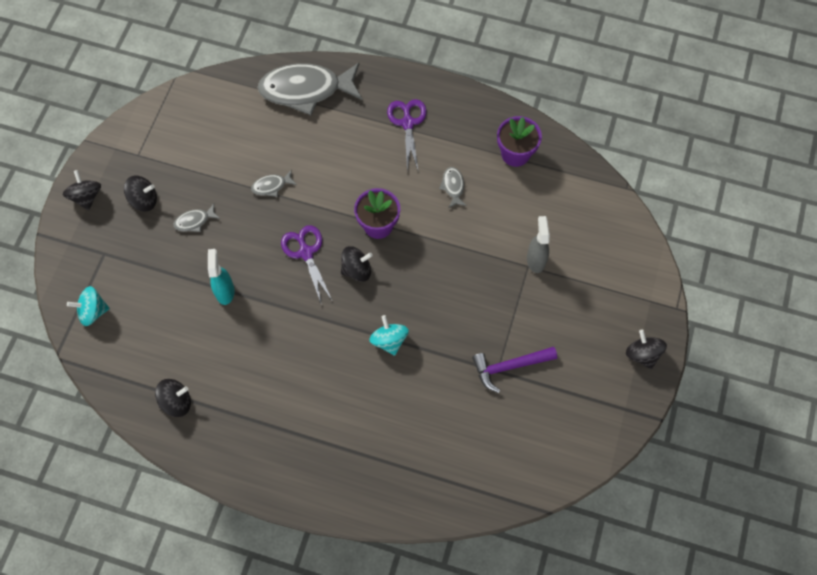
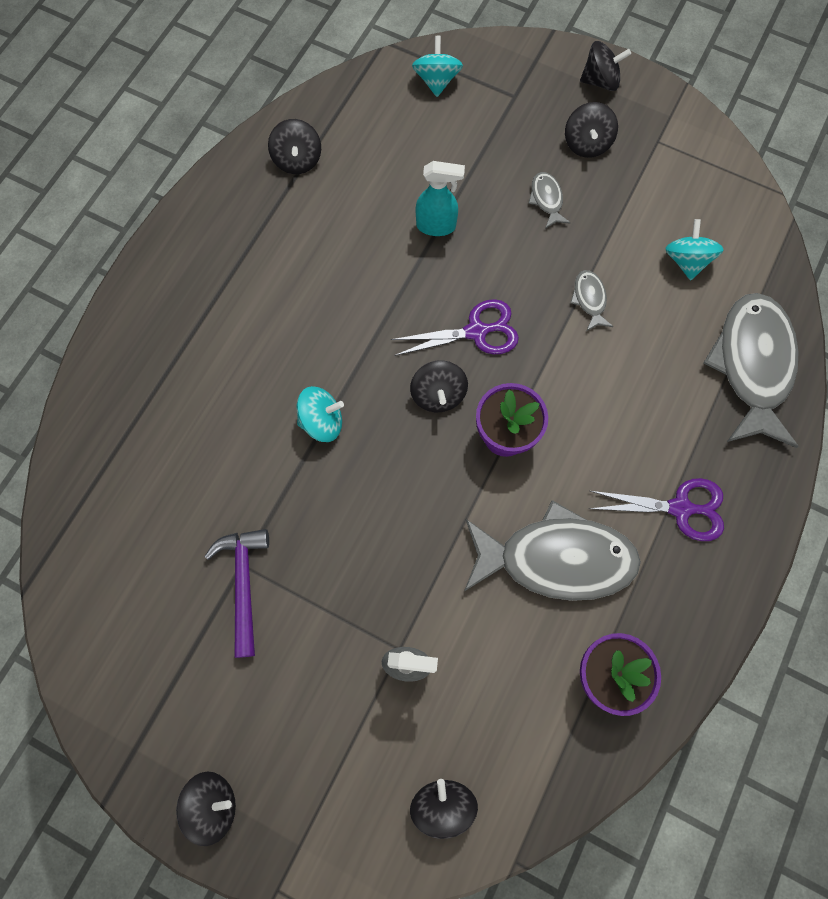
camera: 100 degrees right, 5 degrees up
grey fish [439,167,467,208] -> grey fish [464,500,641,601], size x2.39
none -> black spinning top [410,779,478,839]
none -> turquoise spinning top [665,219,723,280]

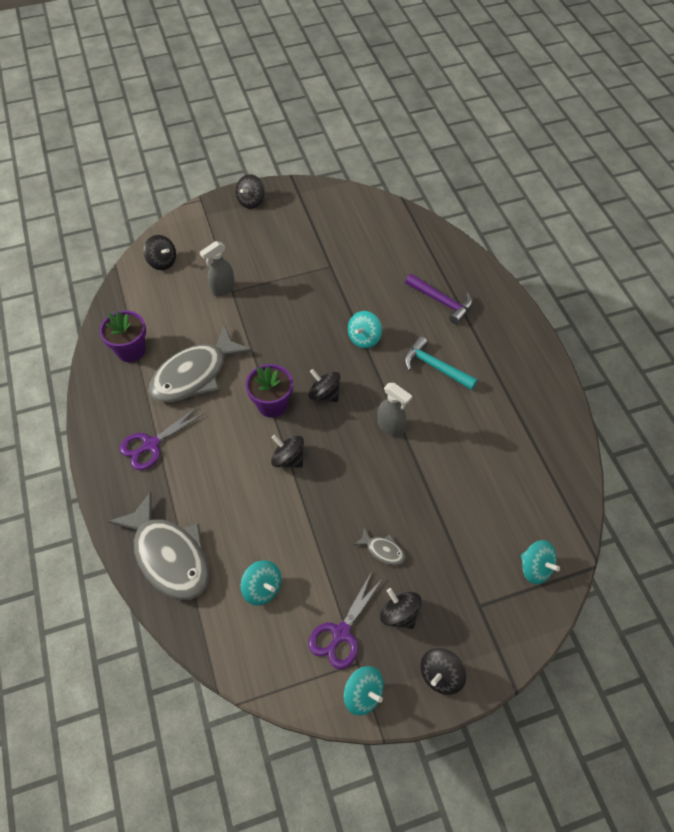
camera: 135 degrees right, 15 degrees down
purple hammer [204,529,269,658] -> purple hammer moved to [405,274,473,324]
black spinning top [268,119,321,174] -> black spinning top moved to [271,435,304,468]
purple scissors [391,299,519,356] -> purple scissors moved to [308,573,384,669]
turquoise spray bottle [416,161,465,236] -> none
grey fish [570,270,613,331] -> none
none -> turquoise spinning top [344,666,384,716]
none -> grey spray bottle [378,383,412,437]
none -> turquoise hammer [404,336,478,390]

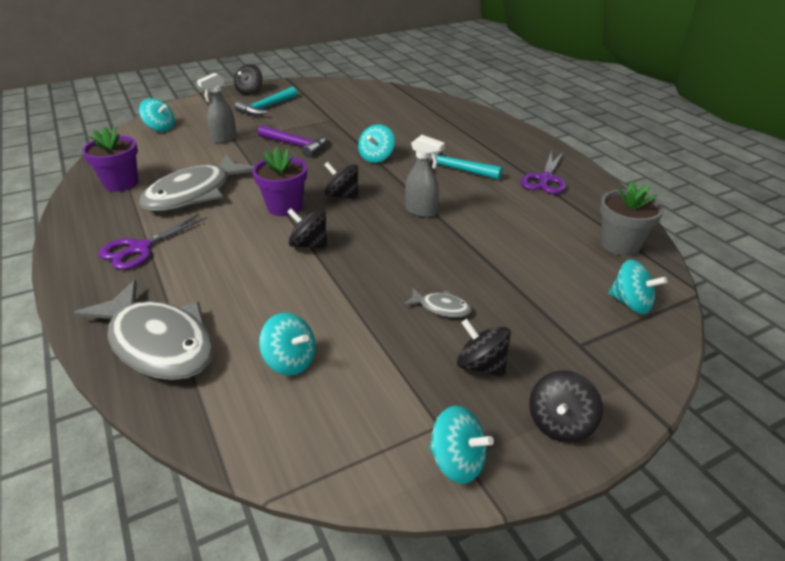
camera: 10 degrees left, 20 degrees down
black spinning top [143,235,176,270] -> turquoise spinning top [139,98,175,132]
purple scissors [308,573,384,669] -> purple scissors moved to [520,151,566,194]
purple hammer [405,274,473,324] -> purple hammer moved to [258,125,327,157]
none -> turquoise hammer [235,87,297,116]
none -> grey flower pot [600,181,664,256]

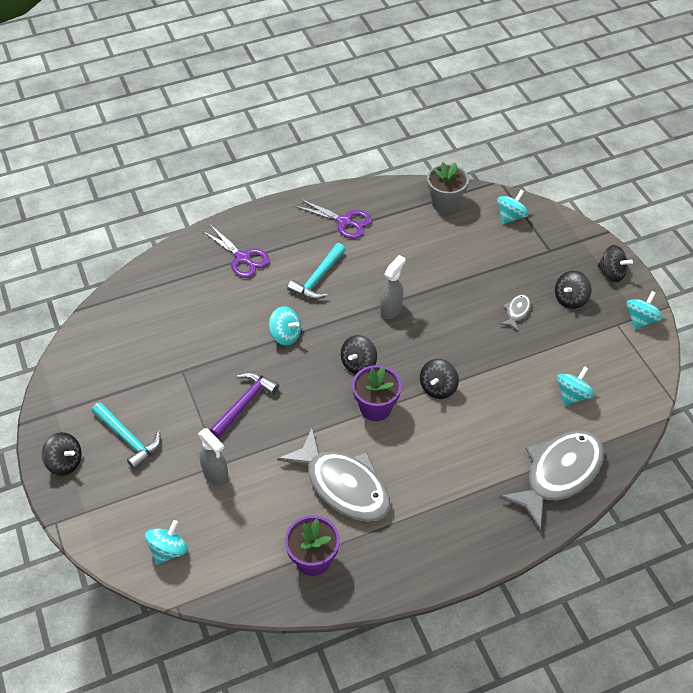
camera: 85 degrees left, 15 degrees up
purple scissors [99,214,207,270] -> purple scissors moved to [202,225,270,278]

